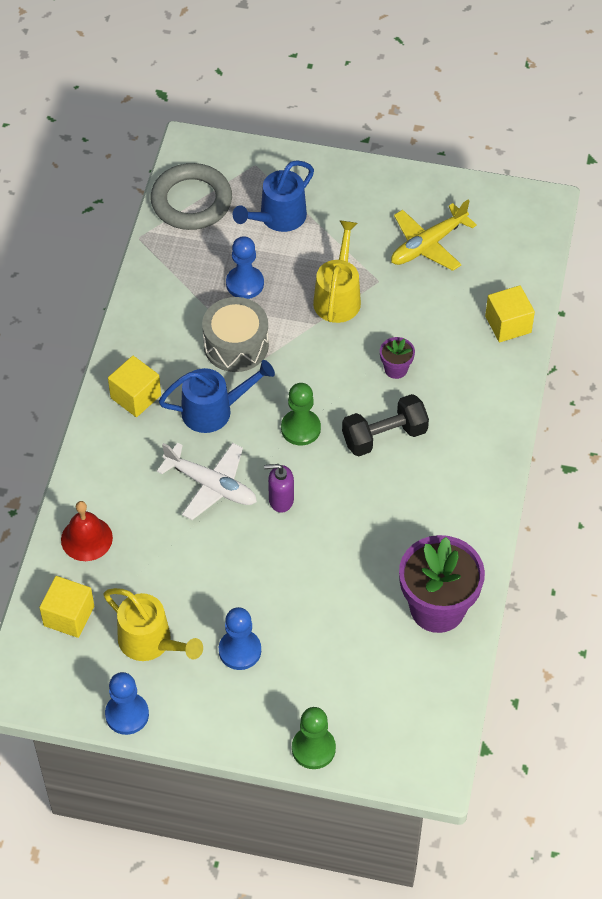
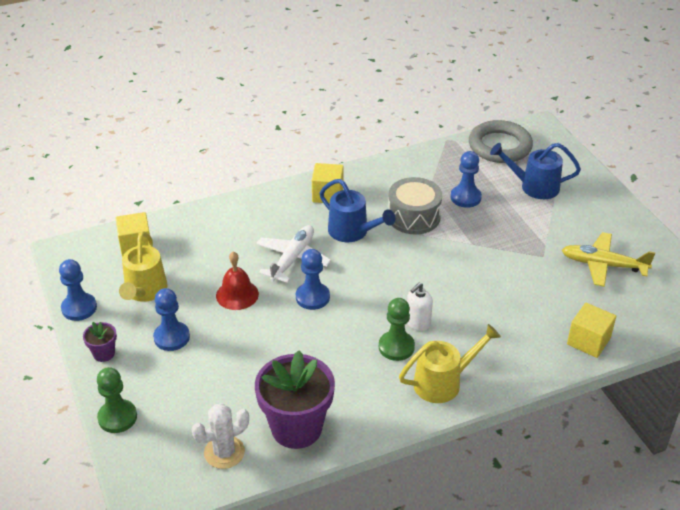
camera: 55 degrees right, 15 degrees down
red bell [61,501,113,561] -> red bell moved to [216,251,259,310]
white plane [157,443,257,520] -> white plane turned 150 degrees counterclockwise [256,225,331,283]
purple soap dispenser [264,464,294,513] -> blue pawn [296,249,330,310]
green pawn [281,383,321,446] -> green pawn moved to [379,298,415,361]
yellow watering can [313,220,361,323] -> yellow watering can moved to [399,324,501,403]
black dumbbell [342,394,429,457] -> white soap dispenser [407,283,433,331]
purple flower pot [380,337,415,379] -> purple flower pot moved to [83,322,117,362]
none -> white cactus [192,403,249,469]

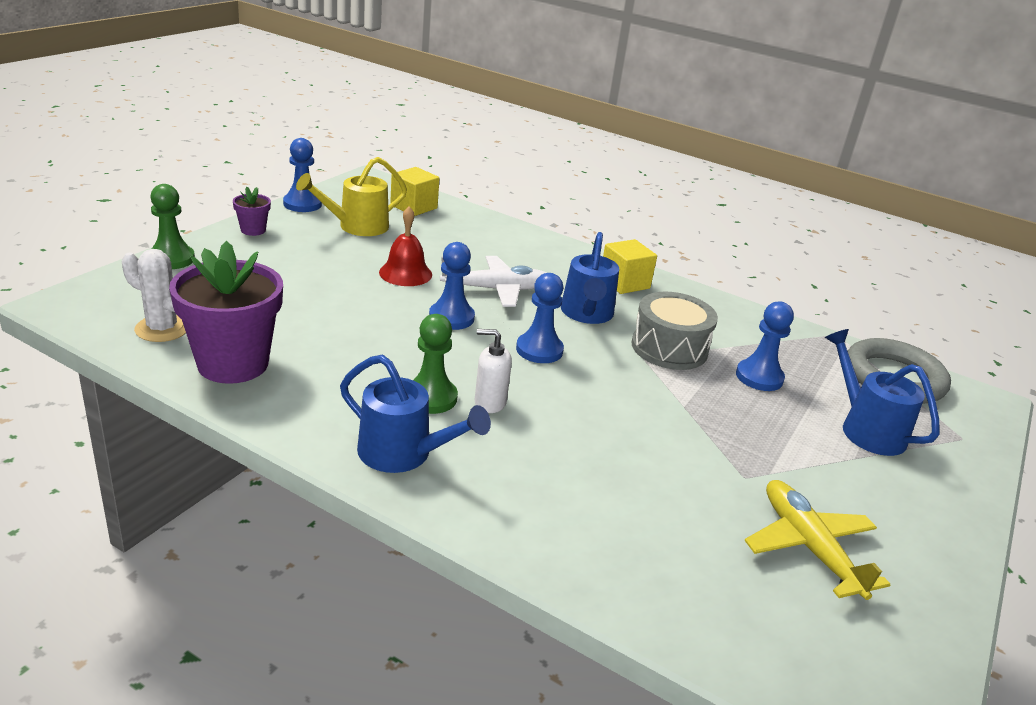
camera: 50 degrees right, 10 degrees down
blue pawn [153,288,190,351] -> blue pawn moved to [516,273,564,363]
yellow watering can [399,324,501,403] -> blue watering can [340,355,491,473]
yellow cube [567,303,616,358] -> none

